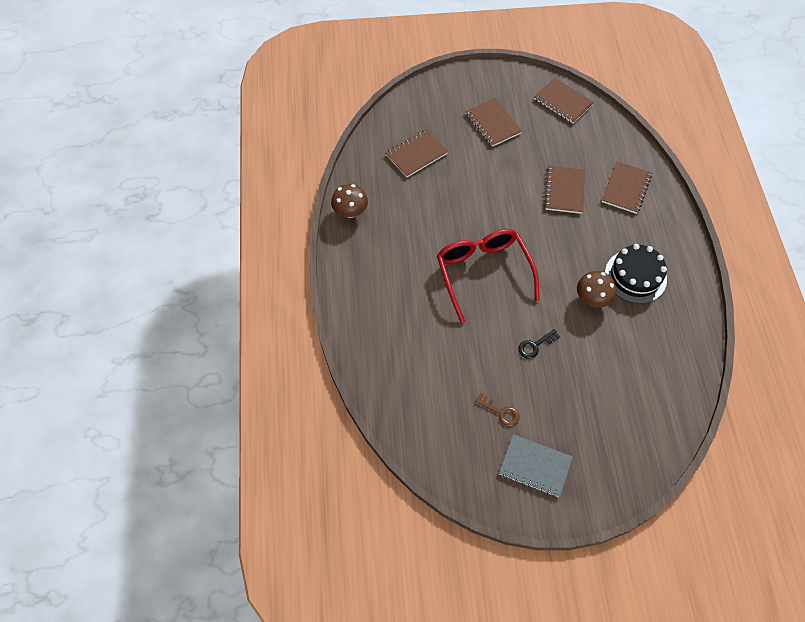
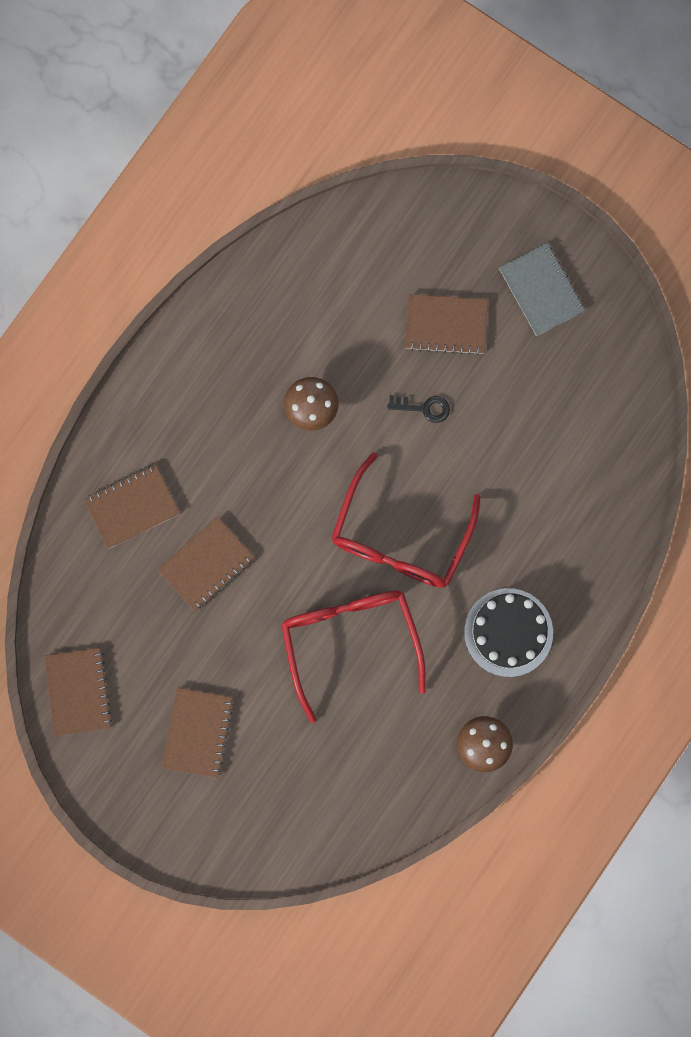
camera: 140 degrees left, 20 degrees up
brown notebook [386,129,448,177] -> brown notebook moved to [405,294,488,355]
brown key [475,393,520,427] -> none
black cake [605,244,667,304] -> black cake moved to [464,588,553,677]
none -> red glasses [281,590,426,723]

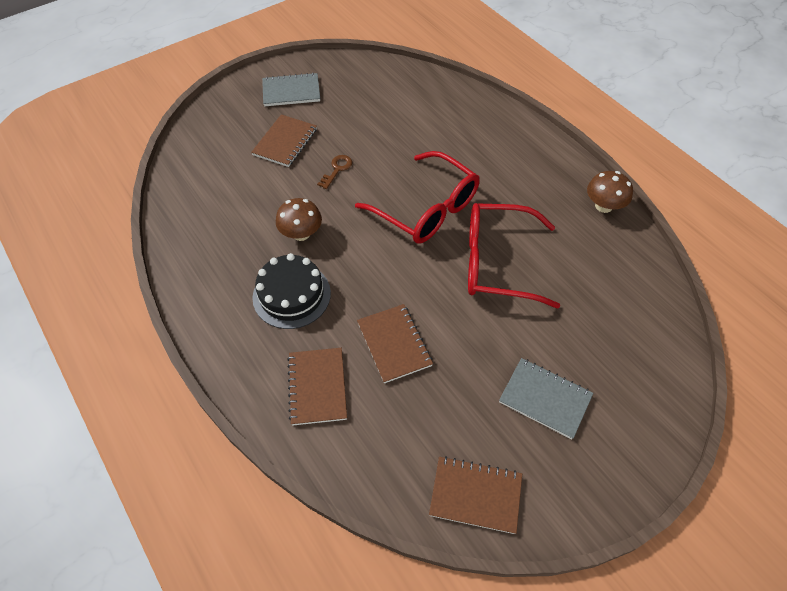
camera: 70 degrees left, 25 degrees down
brown notebook [162,687,234,778] -> grey notebook [499,358,593,439]
black key [387,395,450,423] -> brown key [317,155,352,189]
black cake [464,588,553,677] -> black cake moved to [252,253,331,329]

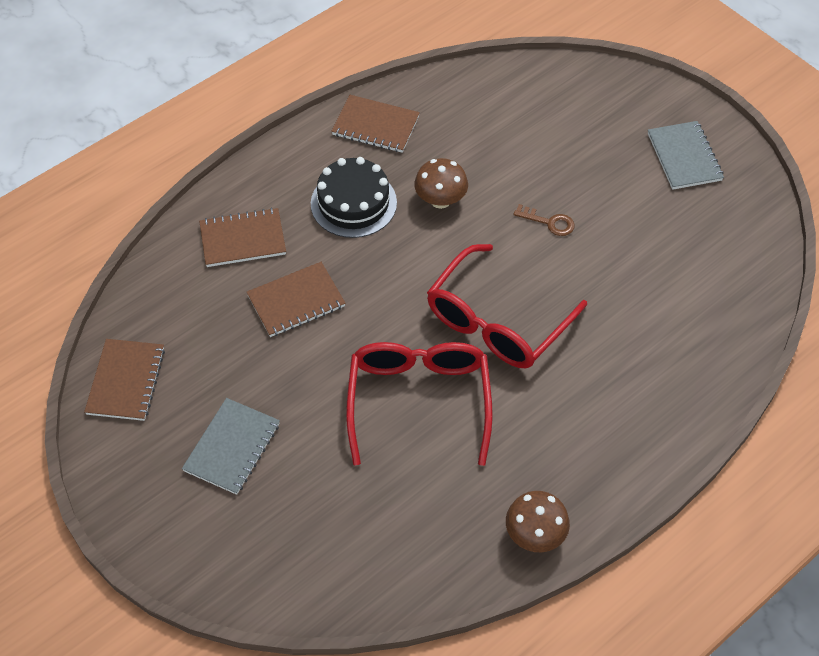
camera: 85 degrees right, 0 degrees up
brown notebook [251,114,317,167] -> brown notebook moved to [332,95,420,153]

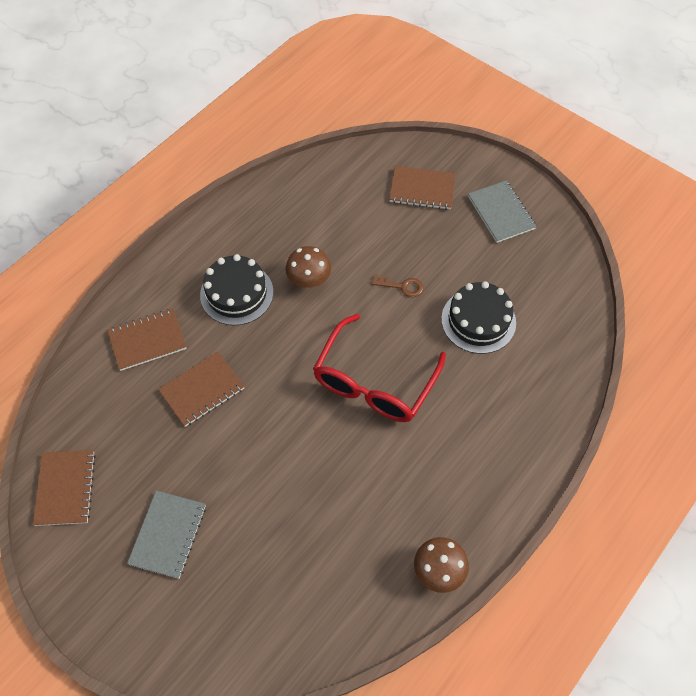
camera: 10 degrees left, 5 degrees up
brown notebook [332,95,420,153] -> brown notebook moved to [389,166,456,210]
red glasses [346,342,493,466] -> none
none -> black cake [441,281,516,354]

